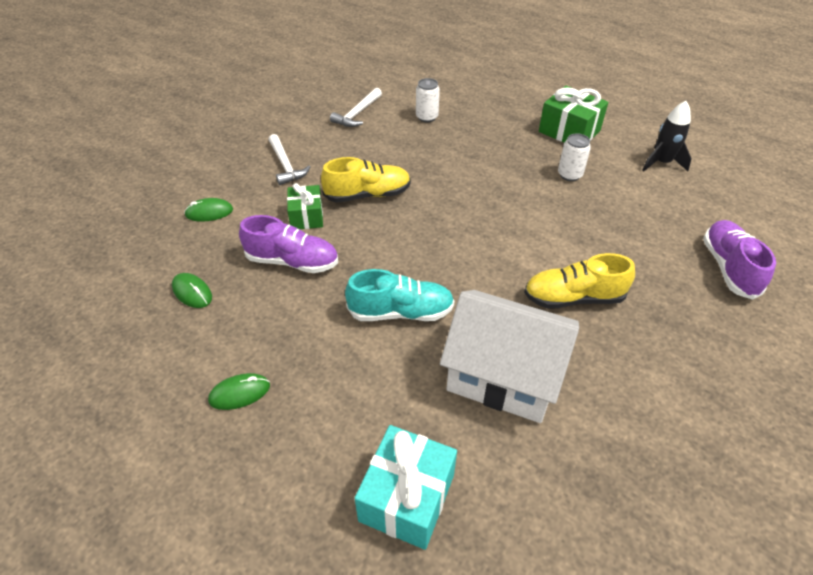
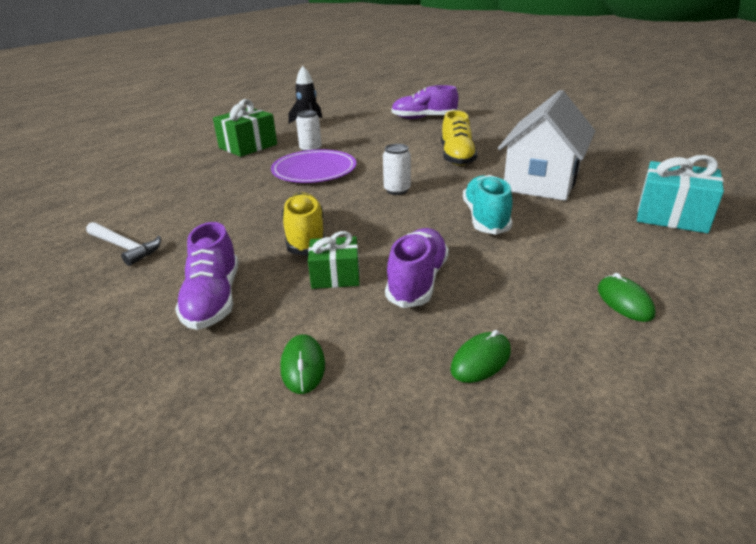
camera: 85 degrees left, 15 degrees down
white hammer [268,134,310,185] -> purple shoe [175,222,238,330]
white can [416,78,440,122] -> white can moved to [383,144,411,195]
none -> purple plate [271,150,356,183]

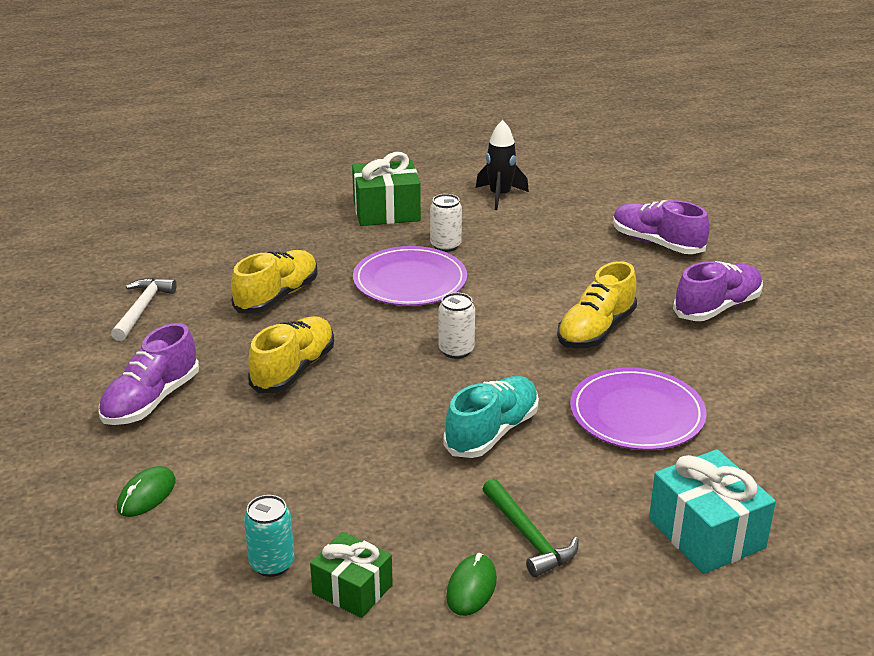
camera: 35 degrees right, 0 degrees up
white hammer [86,222,161,266] -> white hammer turned 150 degrees counterclockwise [111,278,177,341]
green gift [308,231,360,289] -> green gift moved to [310,532,393,618]
purple shoe [385,228,449,308] -> purple shoe moved to [673,261,763,321]
green mouse [450,330,511,383] -> turquoise can [244,495,294,577]
white house [498,90,595,201] -> purple plate [570,368,707,450]
none -> yellow shoe [231,250,318,314]
none -> green hammer [482,479,579,577]

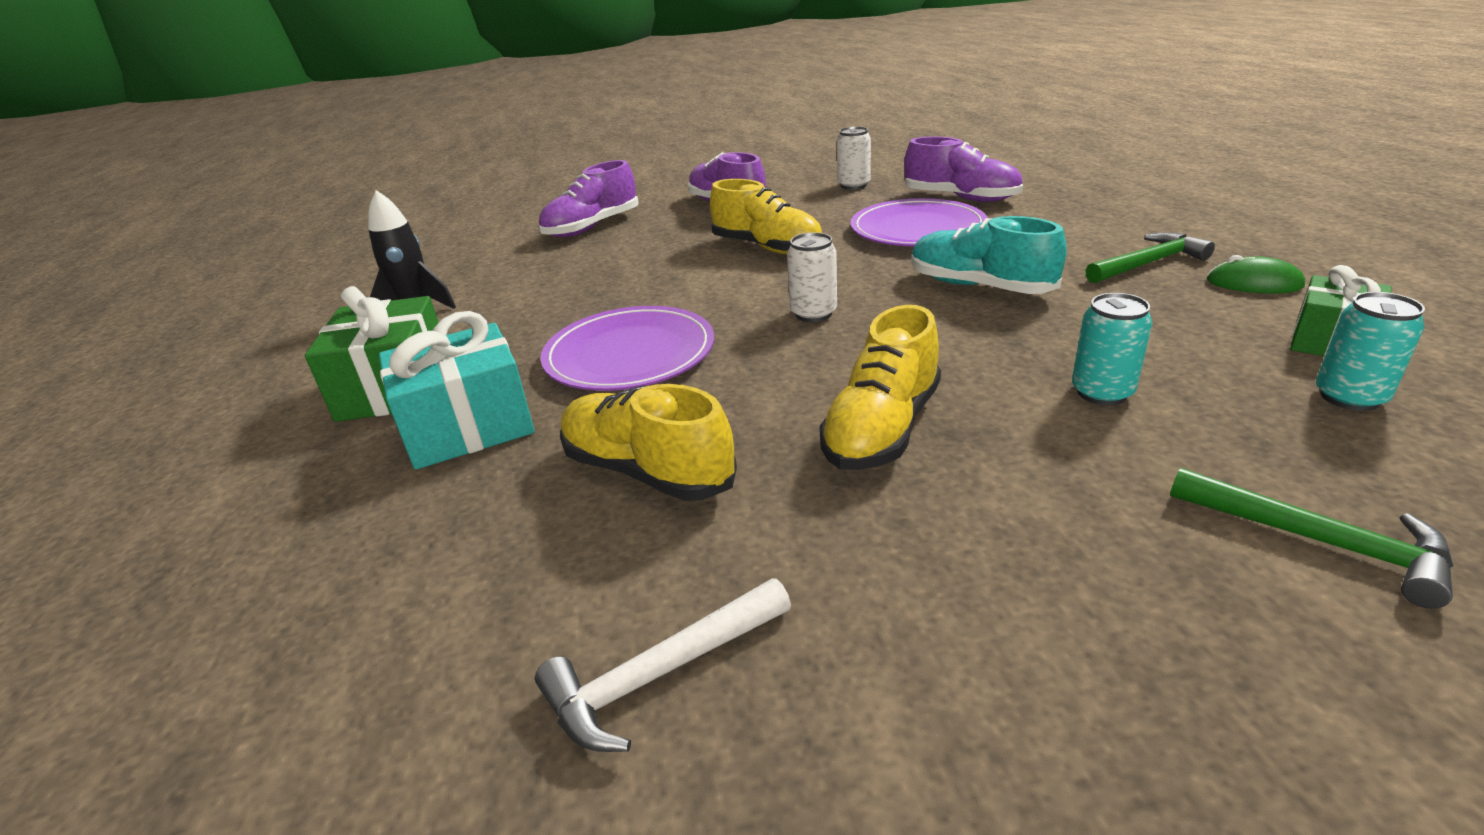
camera: 85 degrees left, 0 degrees up
purple shoe [99,323,199,425] -> purple shoe moved to [904,137,1023,202]
white hammer [111,278,177,341] -> white hammer turned 45 degrees counterclockwise [535,578,791,752]
green mouse [117,466,176,517] -> green hammer [1170,467,1453,609]
yellow shoe [248,316,334,393] -> yellow shoe turned 90 degrees counterclockwise [820,305,941,470]
white can [430,194,462,252] -> white can moved to [837,126,871,190]
turquoise gift [649,449,776,574] -> turquoise gift moved to [379,311,535,470]
none -> turquoise can [1072,293,1152,406]

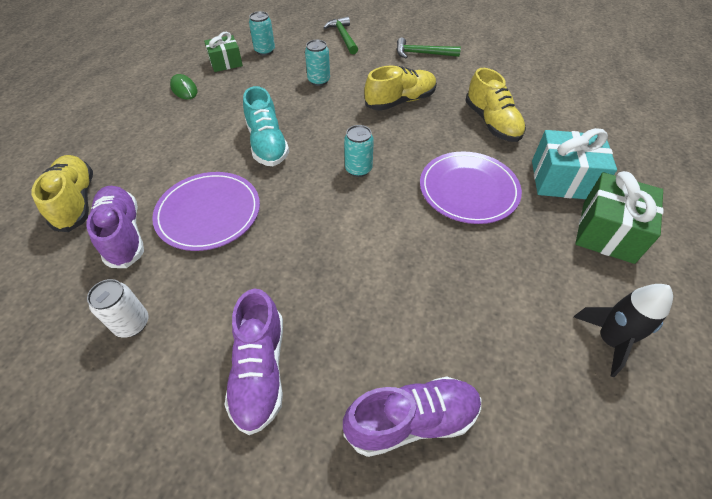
camera: 150 degrees left, 20 degrees up
white hammer [535,578,791,752] -> none
yellow shoe [710,179,822,254] -> yellow shoe moved to [31,155,93,232]
white can [787,232,837,322] -> turquoise can [344,125,374,177]
green hammer [1085,232,1215,283] -> green hammer moved to [397,37,461,59]

